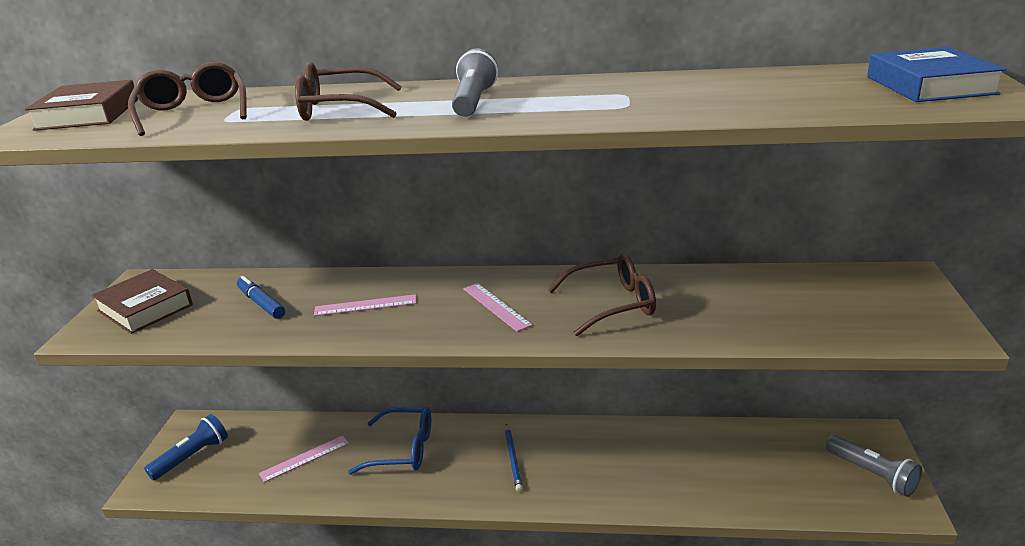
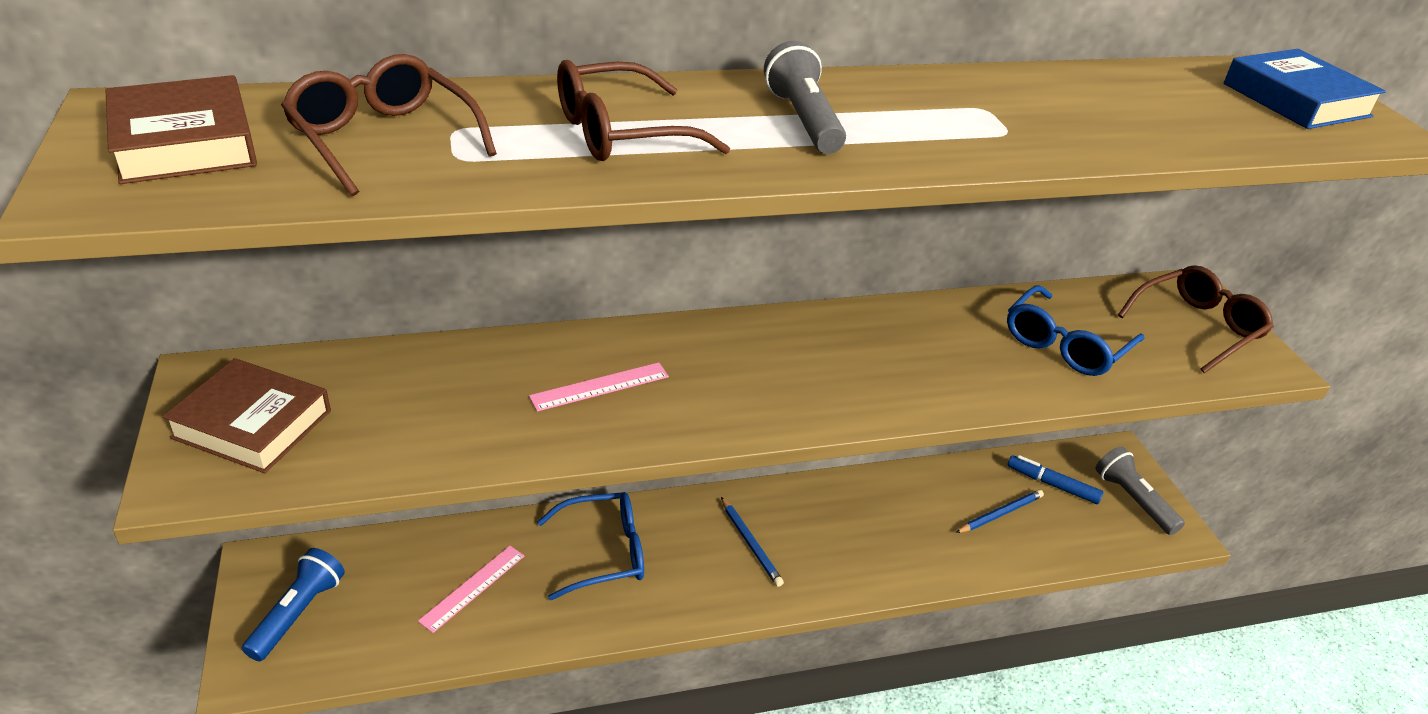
camera: 25 degrees left, 10 degrees up
blue marker [237,276,285,319] -> blue marker moved to [1007,455,1103,504]
pink ruler [463,283,533,332] -> none
brown glasses [548,254,656,336] -> brown glasses moved to [1118,265,1274,373]
grey flashlight [826,435,922,497] -> grey flashlight turned 150 degrees counterclockwise [1095,446,1185,535]
none -> blue pencil [956,490,1044,533]
none -> blue glasses [1007,285,1144,376]

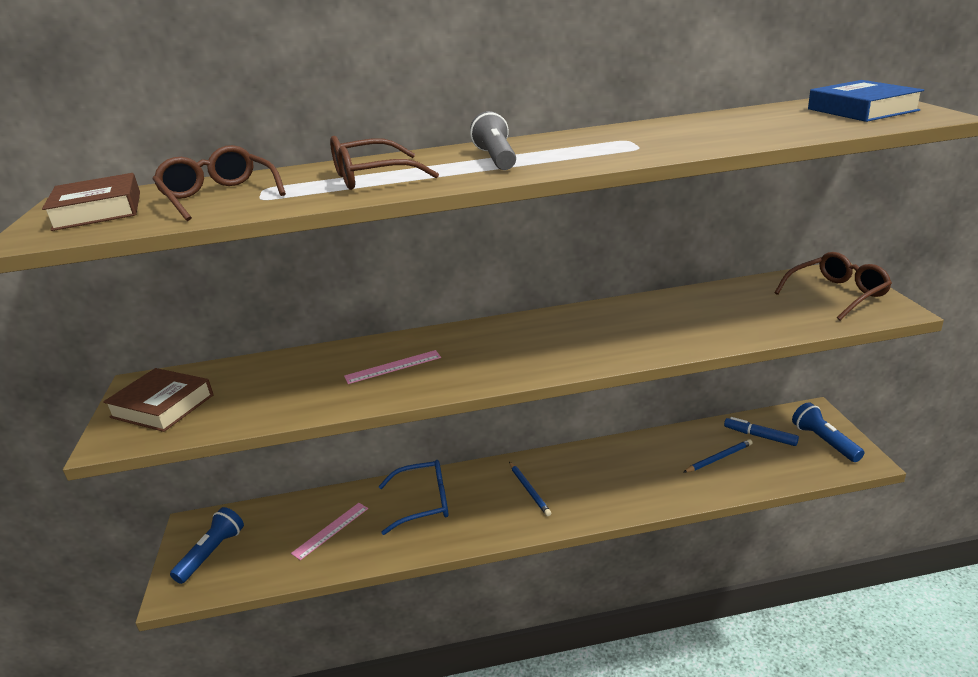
camera: 10 degrees right, 10 degrees down
blue glasses [1007,285,1144,376] -> none
grey flashlight [1095,446,1185,535] -> blue flashlight [792,402,864,462]

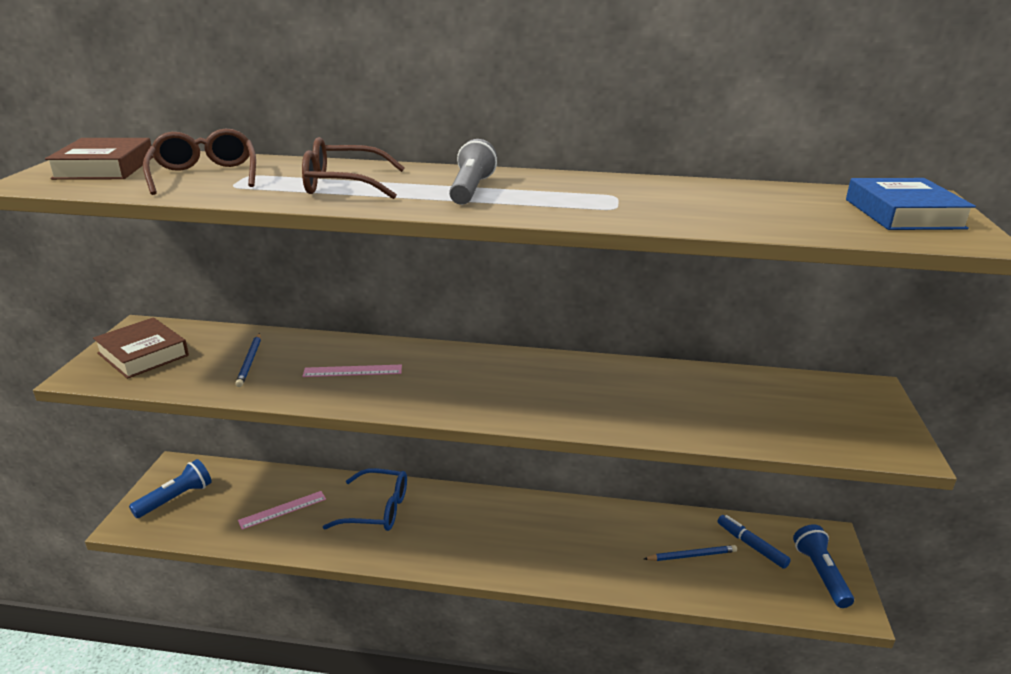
camera: 15 degrees right, 0 degrees up
blue pencil [509,462,551,516] -> blue pencil moved to [235,333,261,387]
brown glasses [774,252,892,320] -> none

